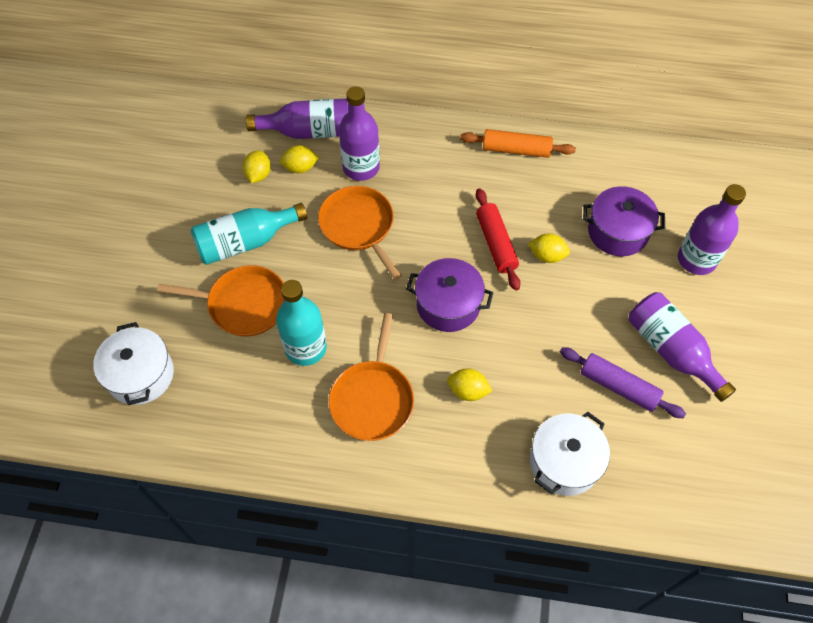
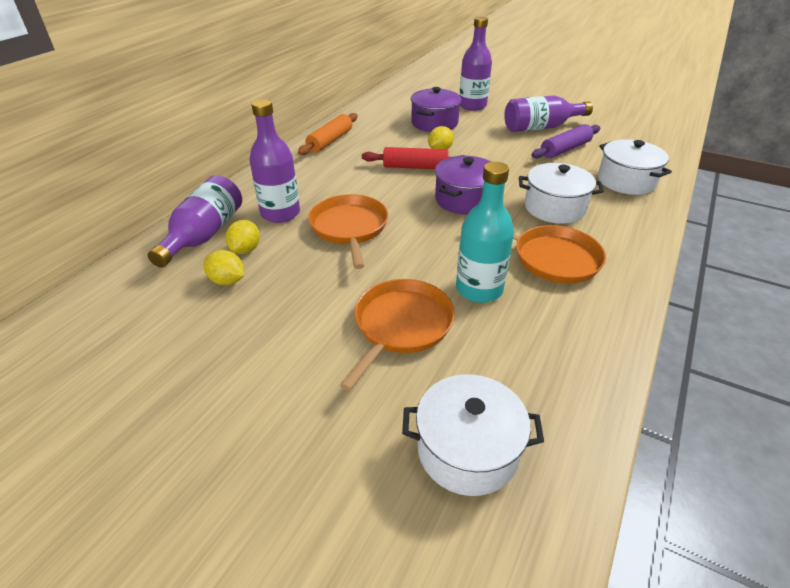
camera: 70 degrees left, 20 degrees down
turquoise bottle [191,203,307,265] -> none
orange pan [318,186,402,280] -> orange pan turned 90 degrees clockwise [308,194,388,269]
yellow lemon [447,368,492,401] -> white pot [519,163,604,224]

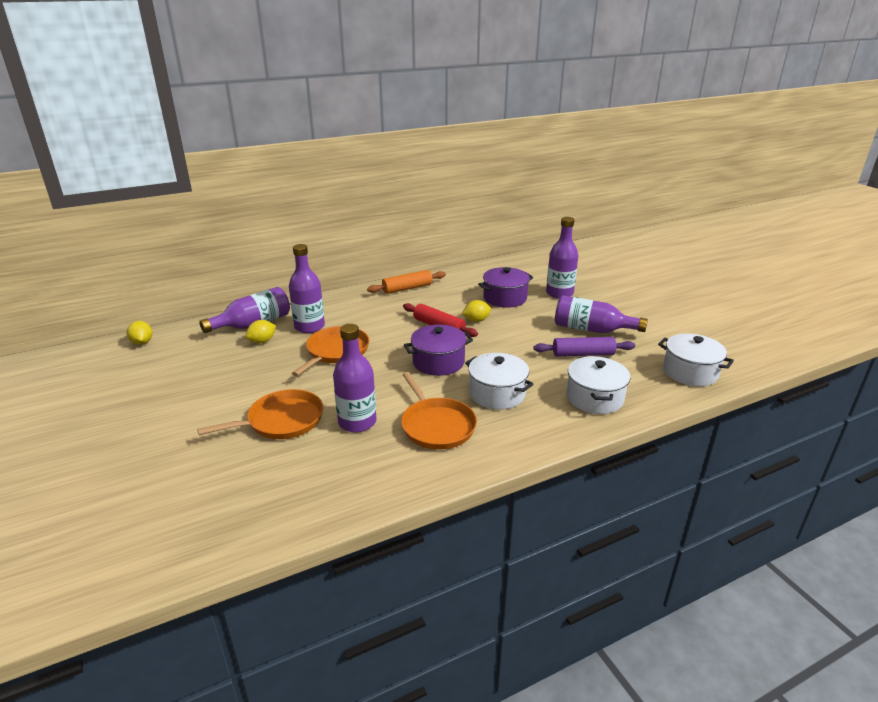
camera: 35 degrees right, 10 degrees down
yellow lemon [204,250,244,285] -> yellow lemon moved to [127,321,152,345]
white pot [402,374,544,496] -> white pot moved to [658,333,734,386]
turquoise bottle [456,162,514,303] -> purple bottle [333,324,376,432]

